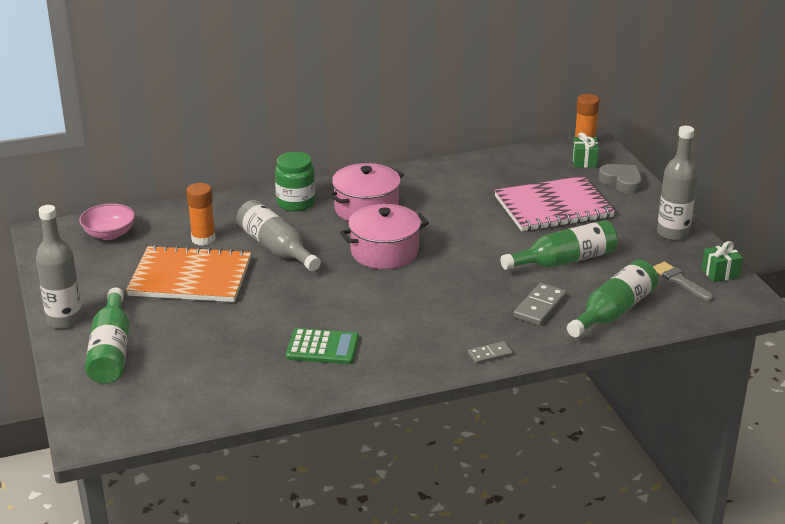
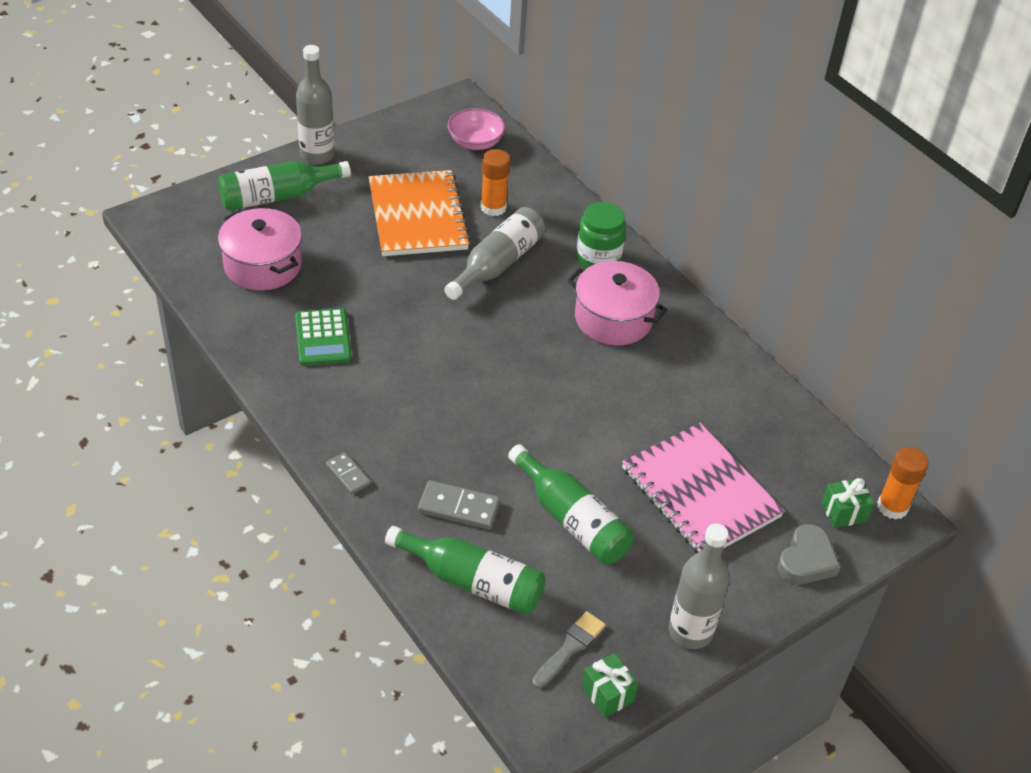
camera: 70 degrees right, 15 degrees up
pink pot [340,204,429,269] -> pink pot moved to [218,208,302,291]

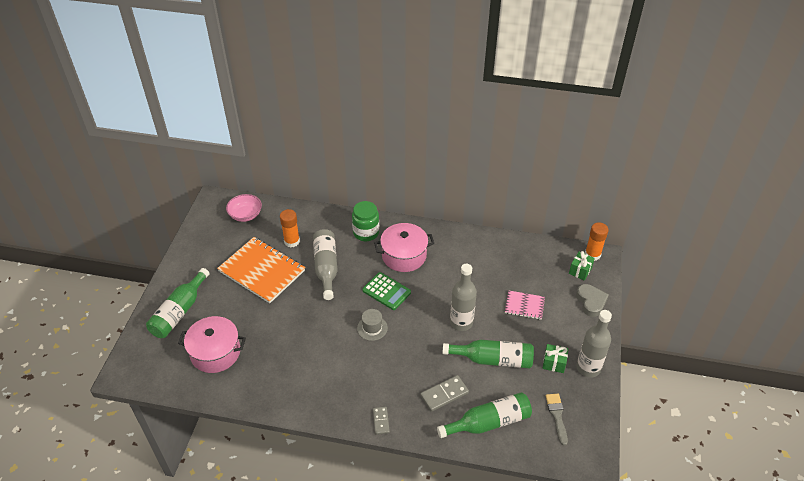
camera: 40 degrees left, 0 degrees up
green calculator [295,308,351,366] -> green calculator moved to [362,272,411,310]
grey bottle [296,45,335,164] -> grey bottle moved to [450,264,477,331]
grey domino [326,452,371,494] -> grey domino turned 75 degrees clockwise [373,407,390,435]
green gift [582,653,638,718] -> green gift moved to [542,344,568,373]
pink notebook [622,423,785,553] -> pink notebook [505,290,545,320], size x0.51
none -> grey hat [357,309,388,341]

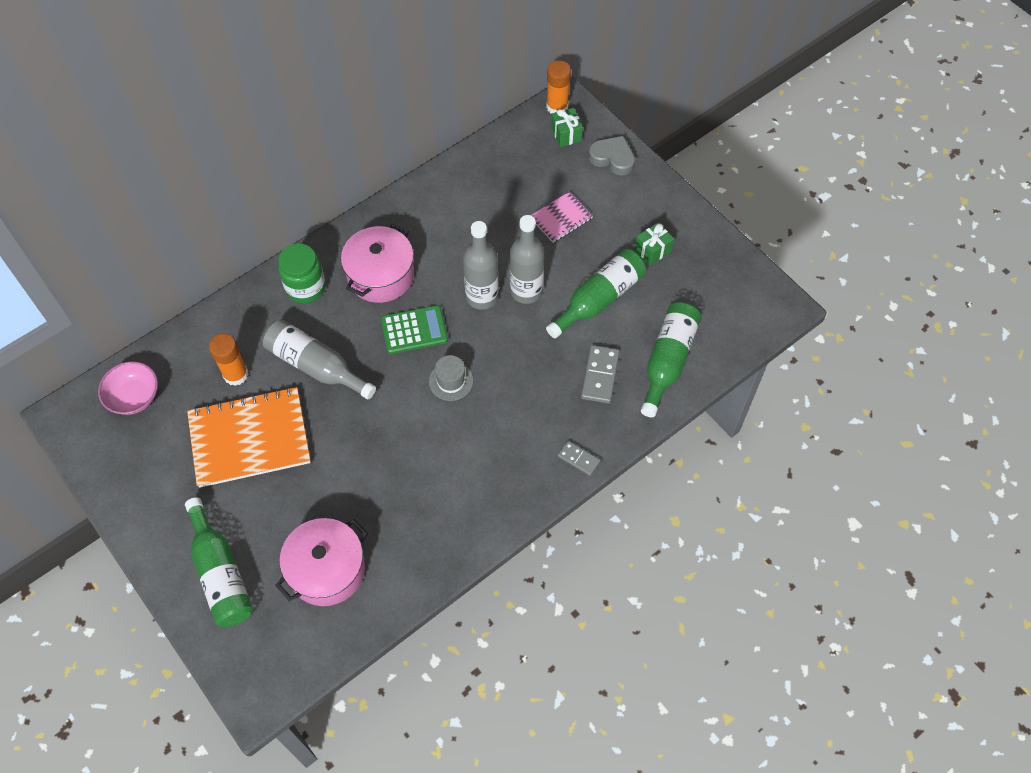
camera: 50 degrees left, 15 degrees up
grey brush [546,394,568,446] -> none
grey bottle [576,310,612,378] -> grey bottle moved to [463,221,499,310]

